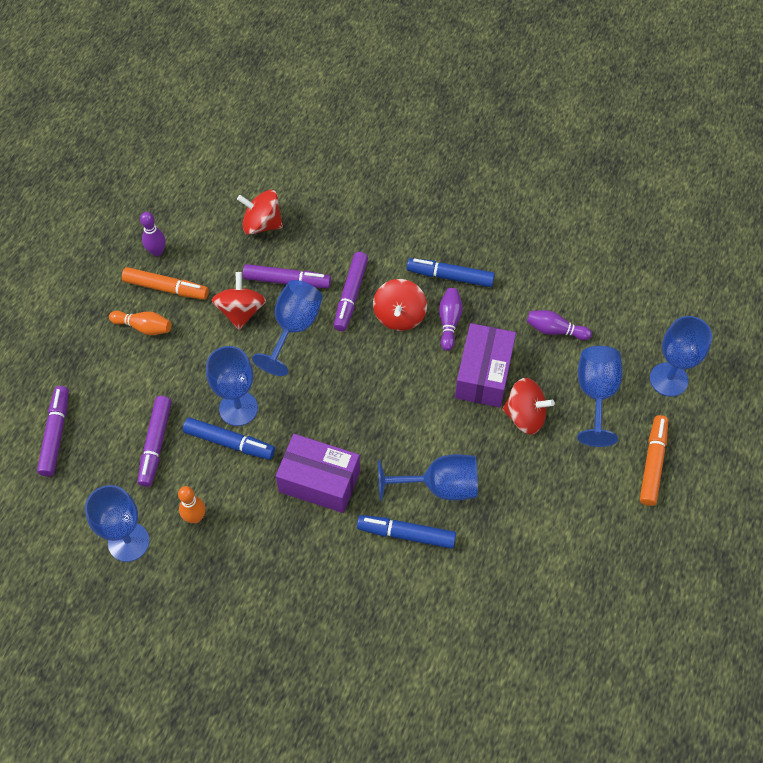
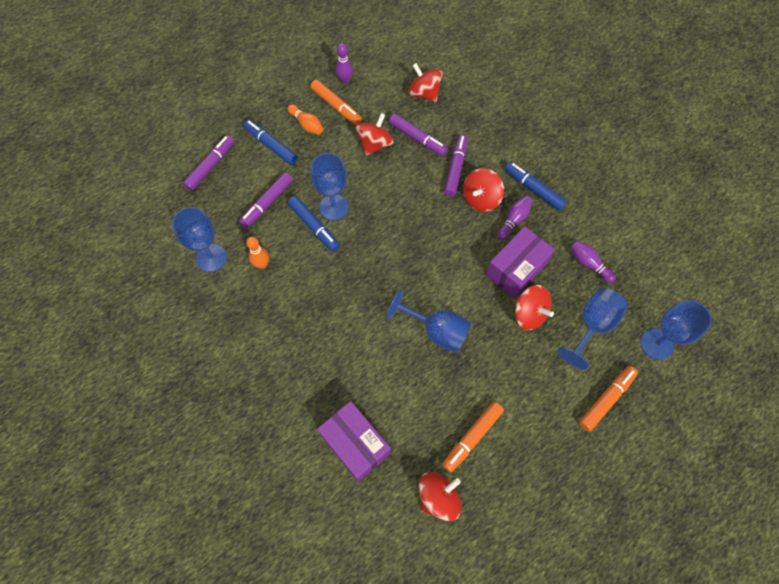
camera: 30 degrees right, 5 degrees up
blue goblet [252,280,323,376] -> none
purple box [276,434,360,513] -> purple box moved to [317,401,391,482]
purple marker [334,252,368,331] -> purple marker turned 150 degrees clockwise [444,135,468,197]
blue marker [357,515,456,549] -> blue marker moved to [244,120,298,165]
none -> red spinning top [419,472,462,521]
none -> orange marker [442,402,504,472]

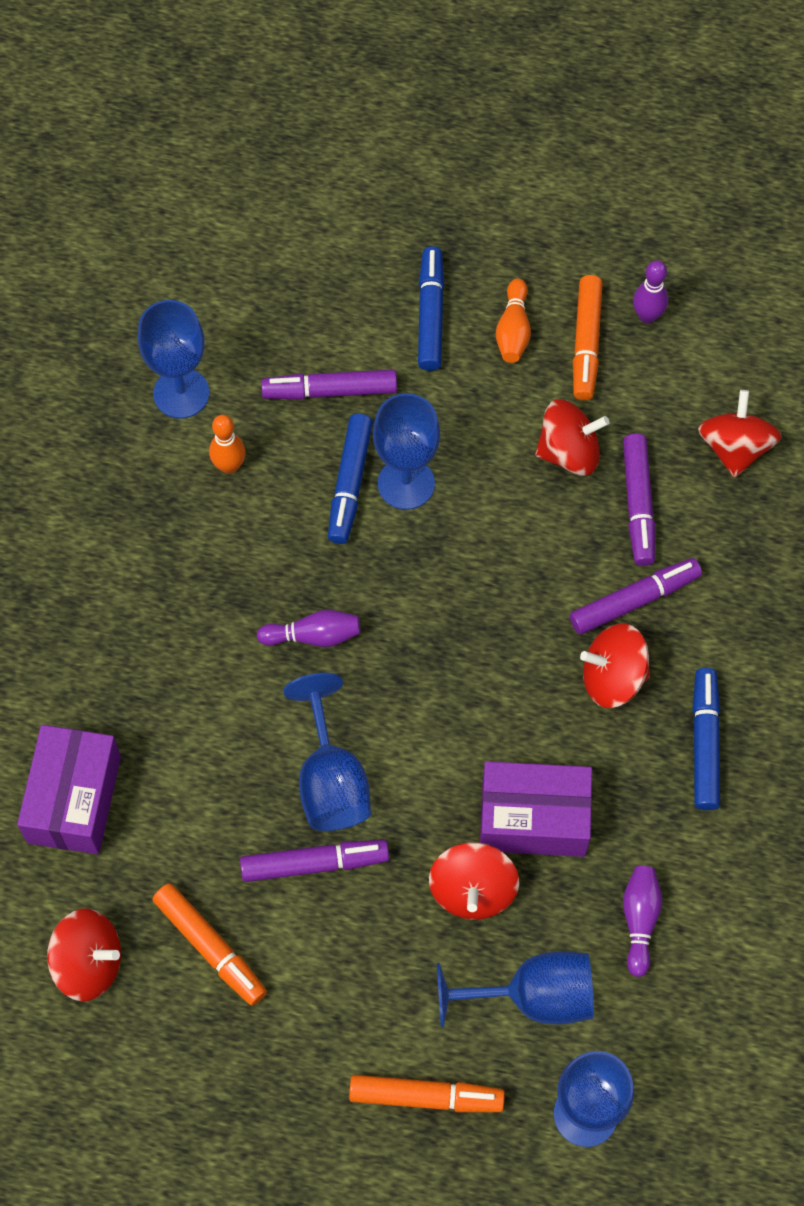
camera: 50 degrees right, 0 degrees up
purple marker [183,135,235,191] -> purple marker moved to [240,840,389,882]
orange marker [442,402,504,472] -> orange marker turned 135 degrees counterclockwise [152,883,267,1006]
purple bowling pin [497,195,532,240] -> purple bowling pin moved to [257,610,361,647]

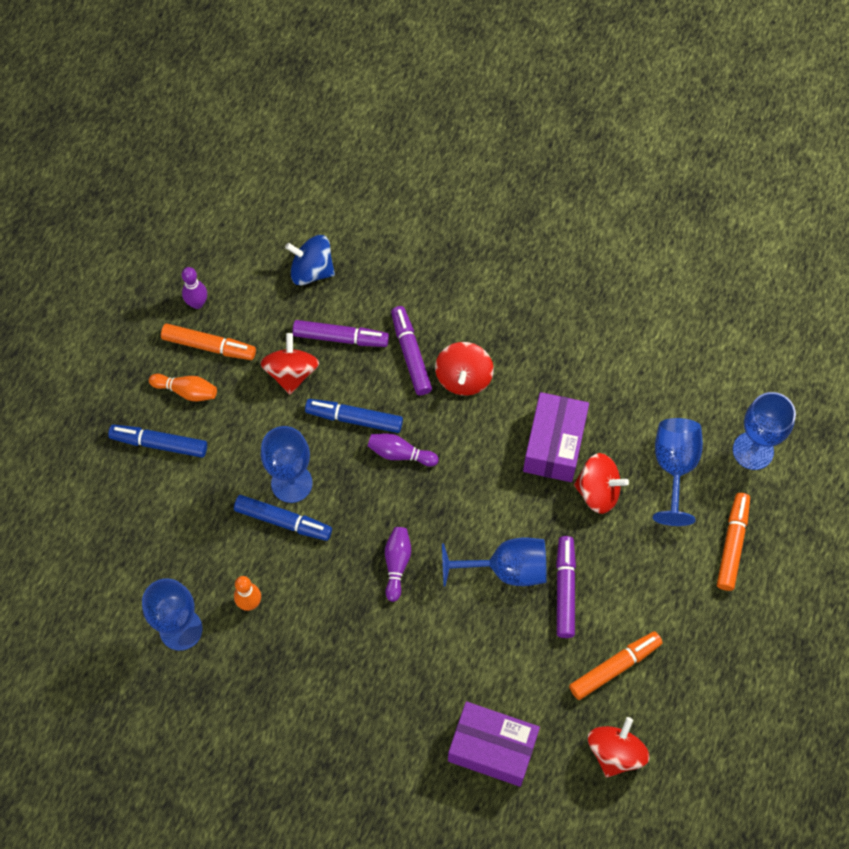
camera: 80 degrees left, 0 degrees up
purple marker [261,369,397,400] -> none
purple bowling pin [623,866,663,977] -> purple bowling pin moved to [368,433,439,466]
blue marker [692,668,721,810] -> blue marker moved to [305,399,403,433]
red spinning top [698,390,781,478] -> blue spinning top [285,235,335,285]

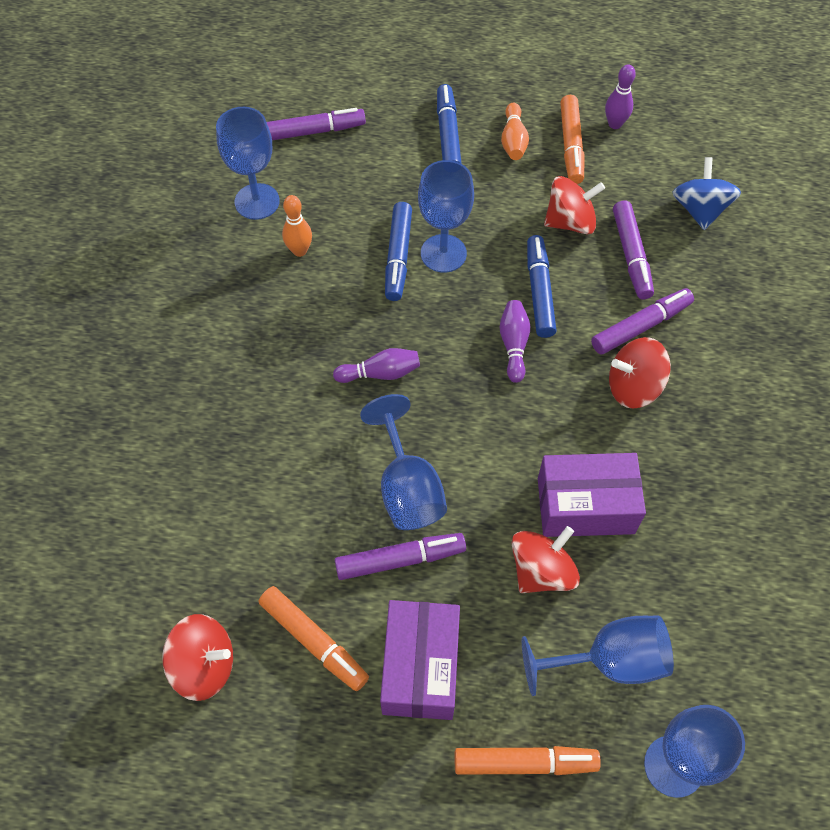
camera: 75 degrees right, 5 degrees down
purple box [448,701,540,787] -> purple box moved to [380,600,460,720]
red spinning top [574,453,629,514] -> red spinning top turned 135 degrees counterclockwise [511,526,580,593]
none -> purple marker [267,108,366,140]

